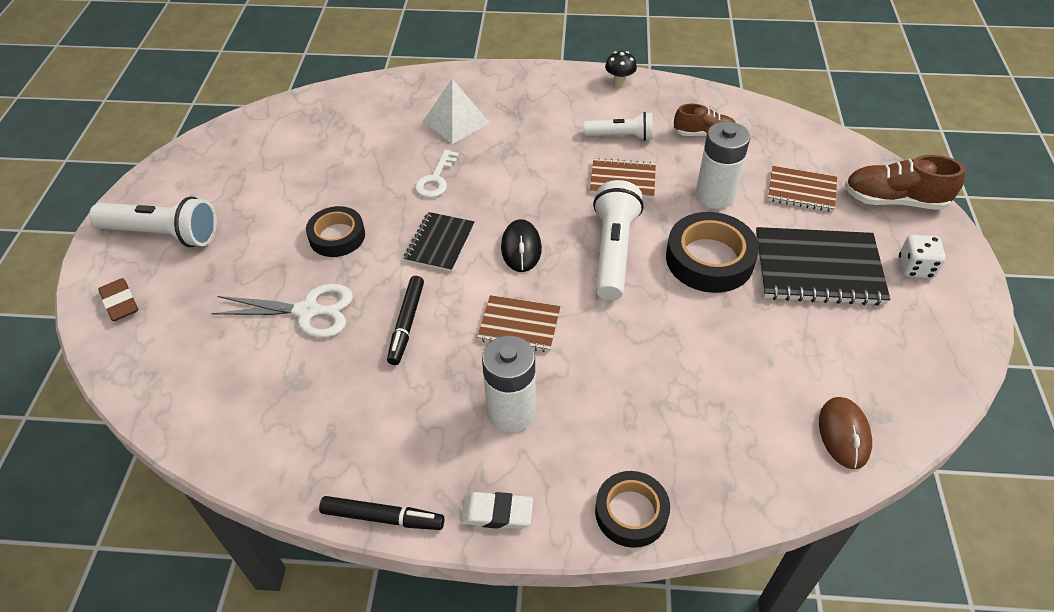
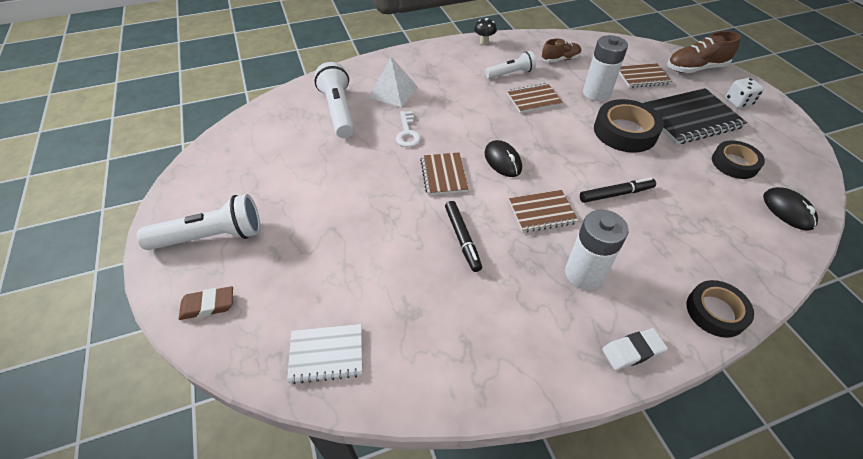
camera: 25 degrees left, 0 degrees up
brown eraser [98,278,138,321] -> brown eraser turned 45 degrees counterclockwise [179,286,233,320]
white scissors [211,284,353,338] -> none
black tape [306,206,365,257] -> black tape moved to [712,140,765,179]
black marker [319,496,444,530] -> black marker moved to [580,178,656,203]
black notebook [404,212,475,272] -> brown notebook [420,152,468,195]
white flashlight [593,180,644,301] -> white flashlight moved to [314,62,354,138]
brown mouse [819,397,872,469] -> black mouse [763,187,818,230]
none -> white notebook [287,324,362,384]

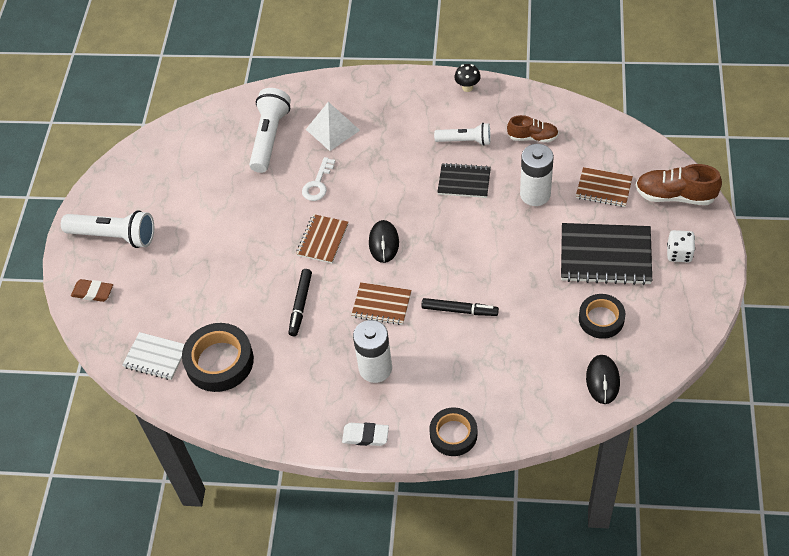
camera: 30 degrees right, 5 degrees up
brown notebook [507,83,563,113] -> black notebook [437,163,491,198]
black tape [594,99,664,153] -> black tape moved to [182,323,254,392]

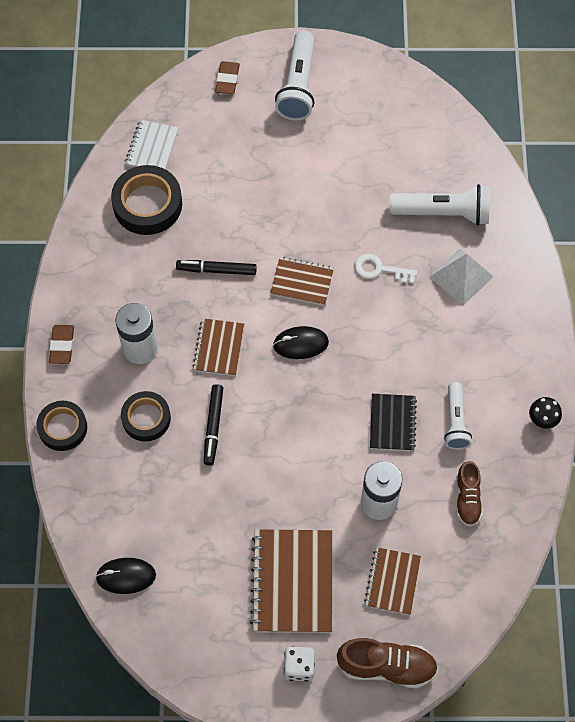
camera: 80 degrees right, 10 degrees up
white eraser [342,423,389,446] -> brown eraser [49,325,74,364]
black notebook [561,223,652,285] -> brown notebook [250,529,332,633]
black tape [579,294,625,339] -> black tape moved to [121,391,171,441]
brown shoe [636,164,722,205] -> brown shoe turned 90 degrees clockwise [337,638,438,689]

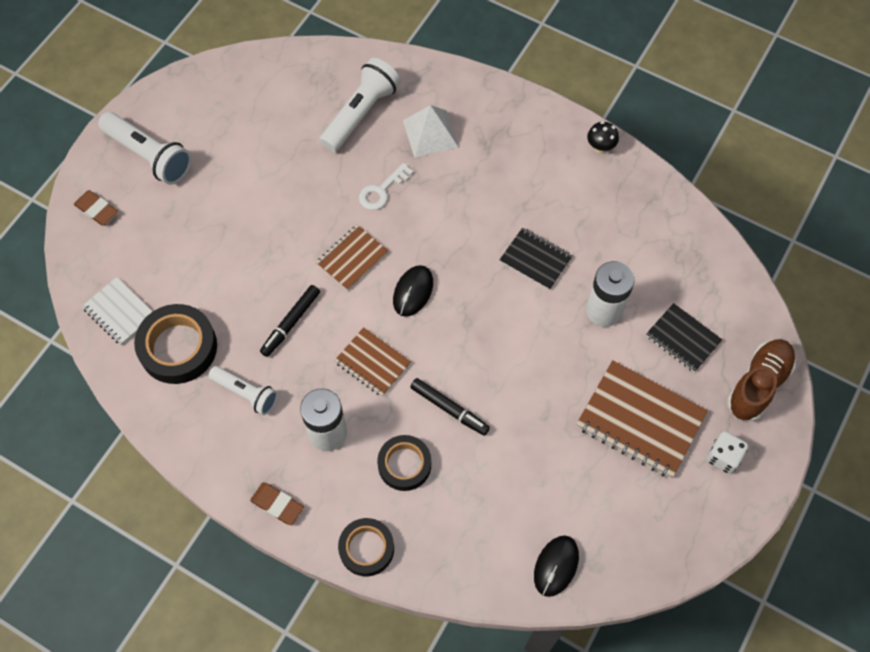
camera: 60 degrees left, 0 degrees up
brown notebook [364,547,421,615] -> black notebook [646,303,722,372]
white flashlight [444,382,472,449] -> white flashlight moved to [208,366,278,415]
brown shoe [456,461,483,527] -> none

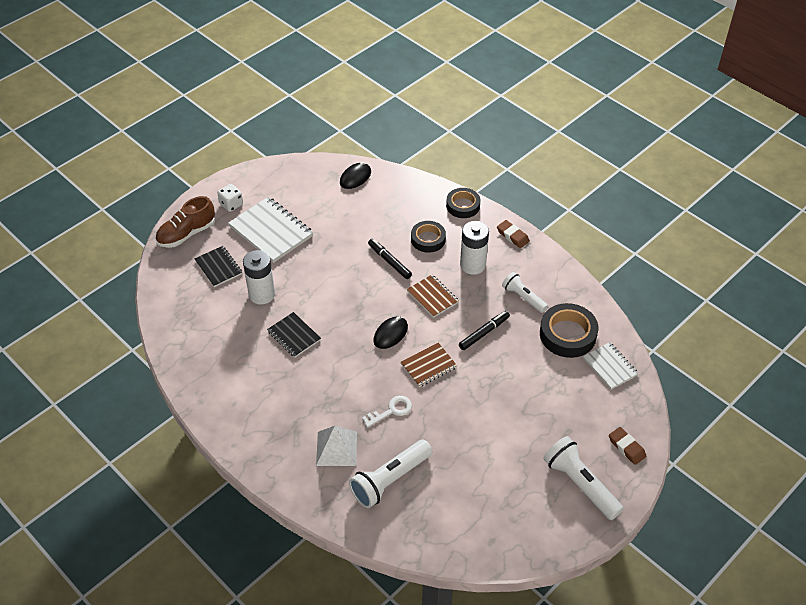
camera: 165 degrees left, 15 degrees down
brown notebook [576,360,708,478] -> white notebook [228,197,313,263]
black mushroom [587,121,619,154] -> none

